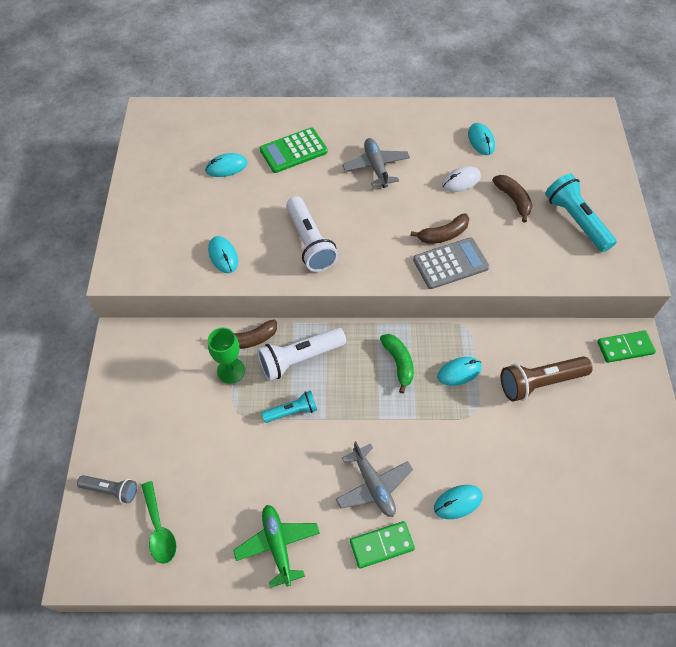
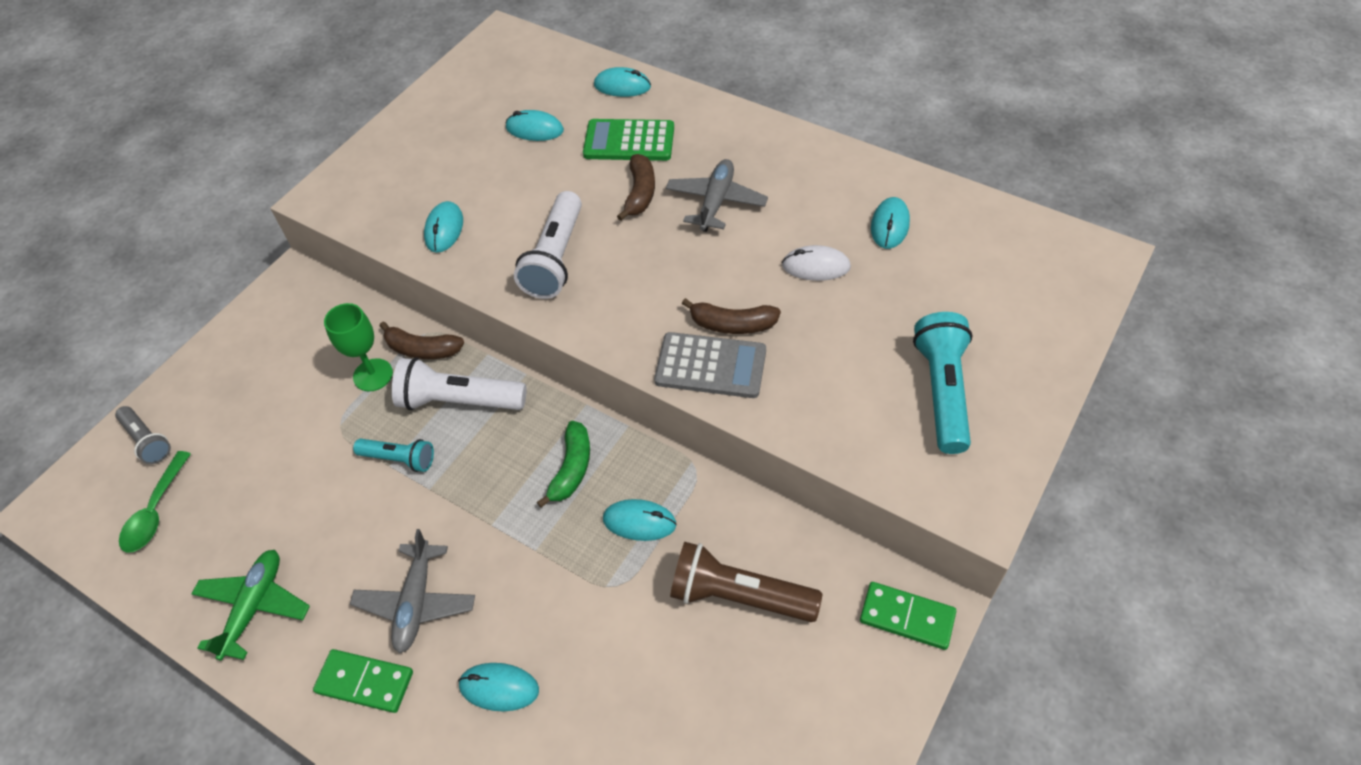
camera: 35 degrees right, 5 degrees down
brown banana [492,175,532,223] -> brown banana moved to [617,154,655,221]
none -> turquoise mouse [594,67,651,97]

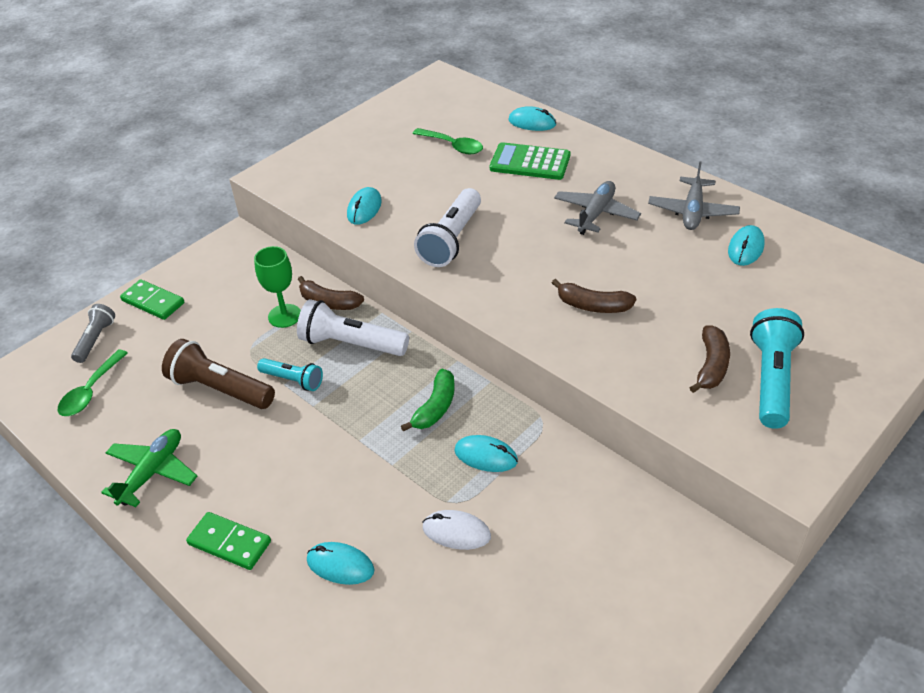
camera: 10 degrees right, 10 degrees down
grey flashlight [115,406,171,464] -> grey flashlight turned 135 degrees counterclockwise [71,304,115,363]
grey plane [350,529,475,653] -> grey plane moved to [648,161,740,230]
turquoise mouse [506,110,564,141] -> green spoon [412,128,483,154]
brown banana [617,154,655,221] -> brown banana moved to [690,325,730,393]
grey calculator [654,332,766,398] -> none
brown flashlight [670,542,822,622] -> brown flashlight moved to [162,339,275,409]
white mouse [782,245,851,281] -> white mouse moved to [422,510,491,550]
green domino [860,582,956,650] -> green domino moved to [120,279,184,320]

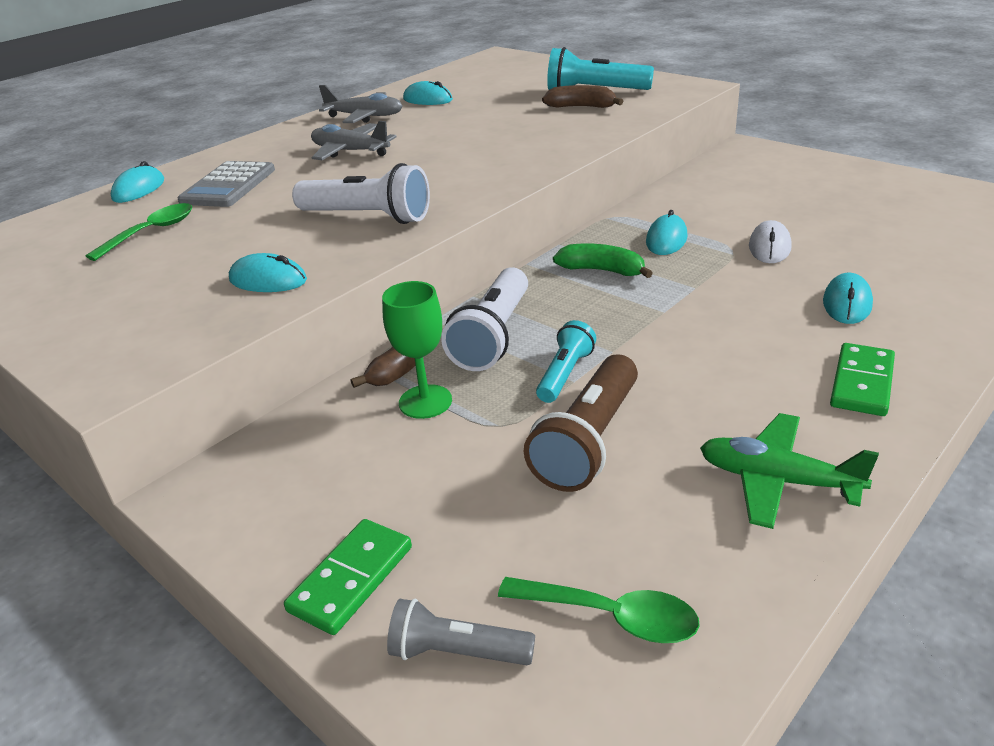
camera: 90 degrees left, 10 degrees down
green calculator [490,142,570,180] -> grey calculator [178,161,275,207]
brown banana [552,279,636,313] -> none

